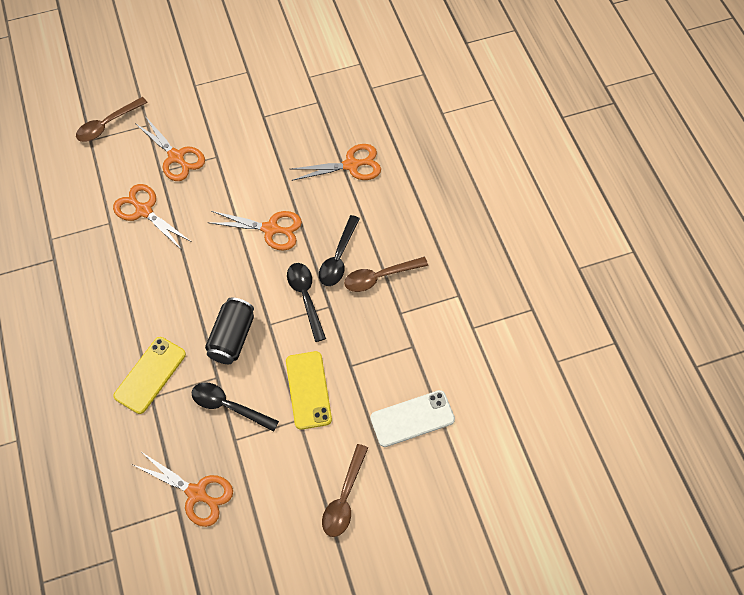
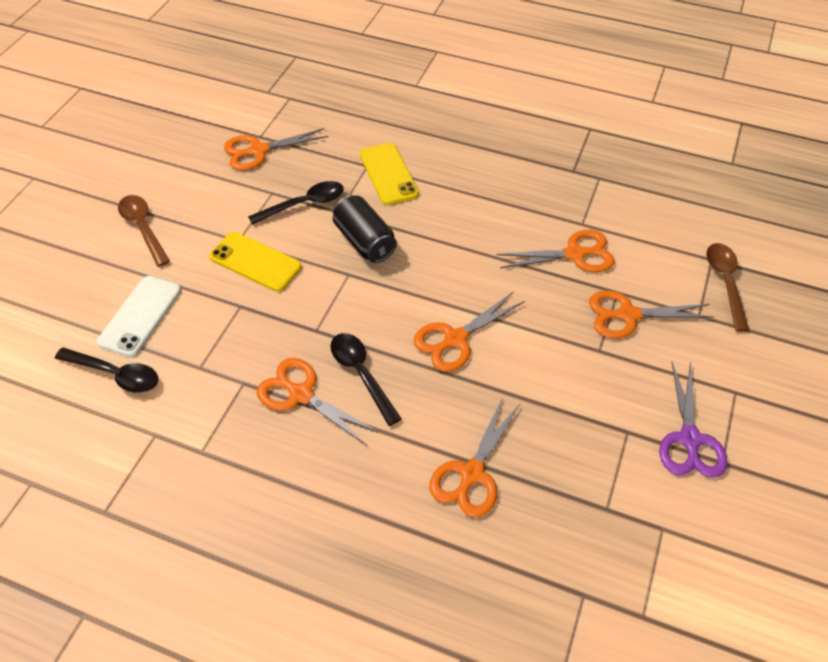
camera: 130 degrees right, 10 degrees down
black spoon [287,263,326,342] -> black spoon moved to [55,347,158,393]
brown spoon [344,257,428,292] -> orange scissors [257,358,379,445]
none -> purple scissors [659,361,727,478]

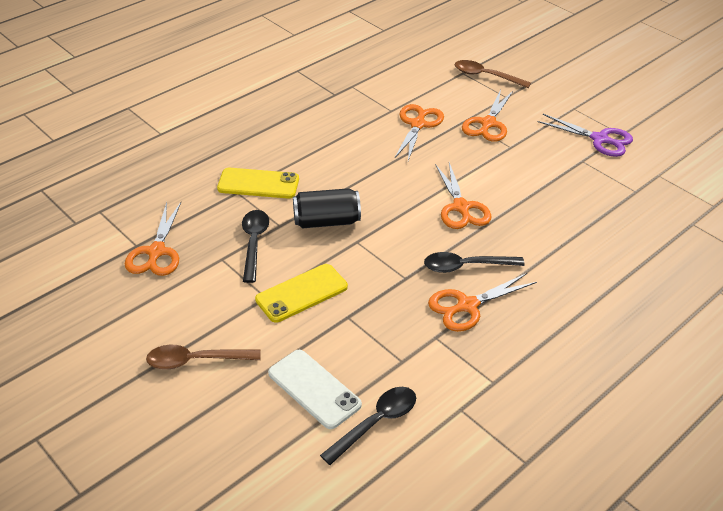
camera: 65 degrees left, 10 degrees down
orange scissors [429,397,520,517] -> none

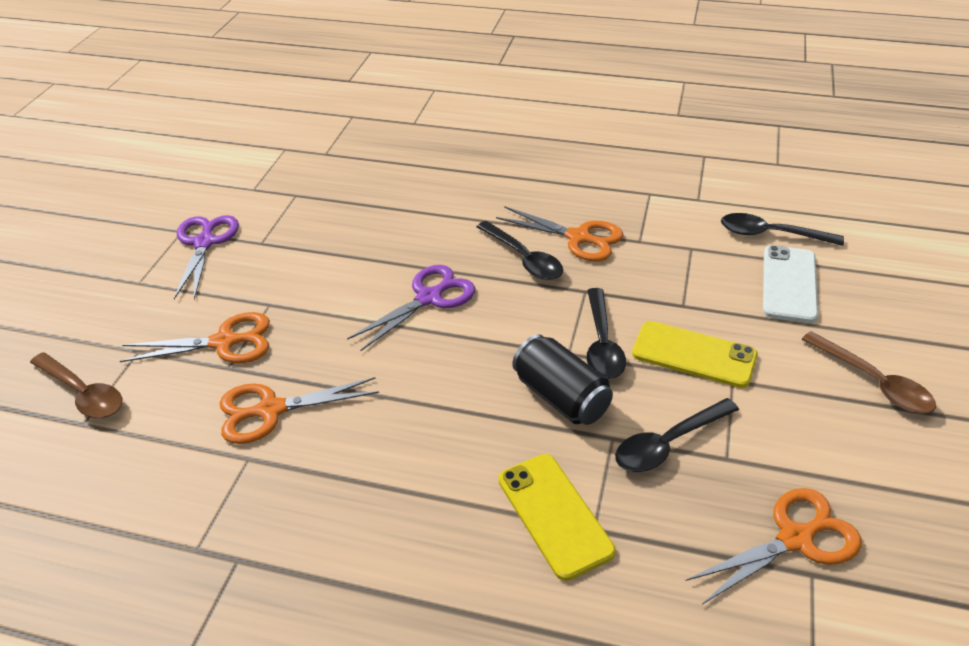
camera: 120 degrees left, 0 degrees up
orange scissors [435,162,492,229] -> purple scissors [347,265,475,351]
brown spoon [455,60,531,88] -> brown spoon turned 45 degrees counterclockwise [30,352,122,418]
none -> black spoon [587,288,626,379]

